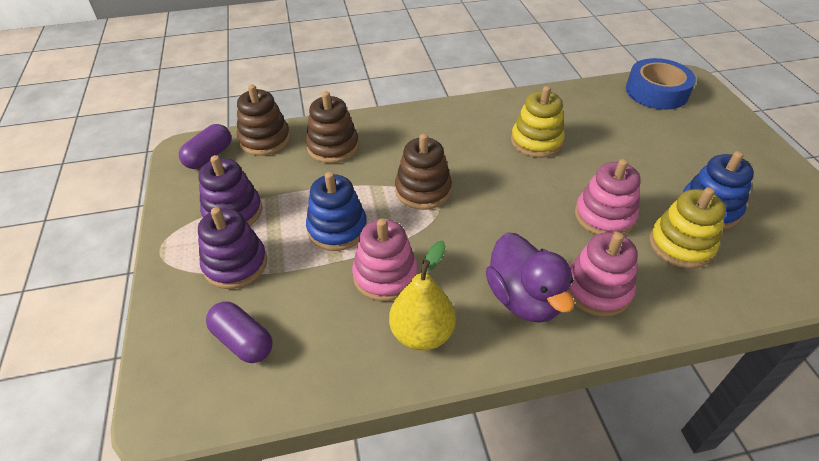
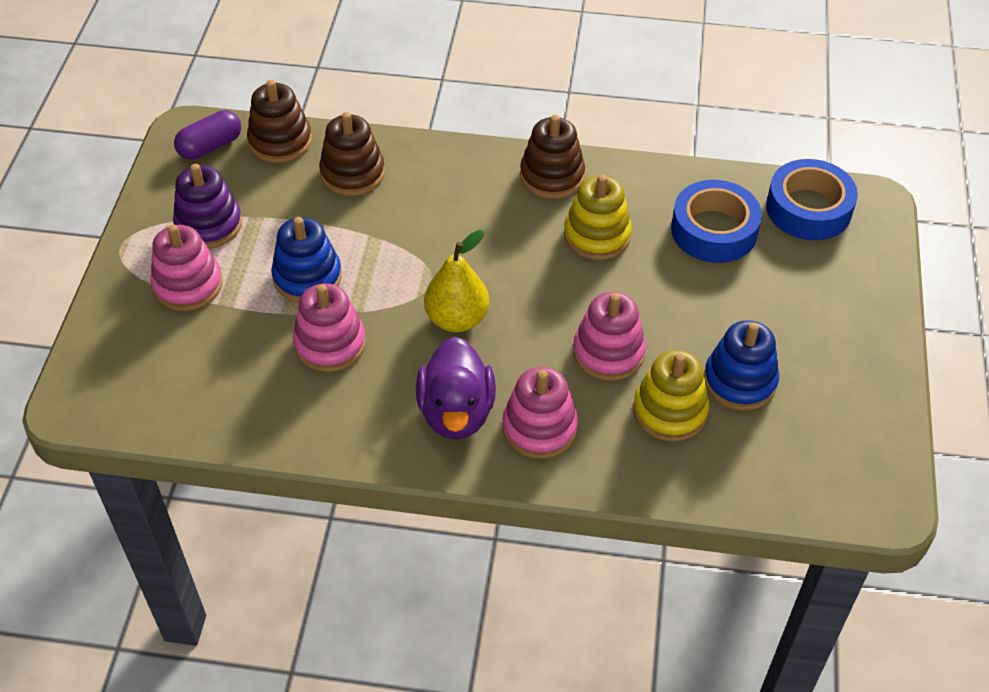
camera: 20 degrees right, 5 degrees up
purple stacking toy [198,207,267,289] -> pink stacking toy [151,225,223,311]
purple capsule [206,301,273,363] -> none
yellow pear [389,240,456,351] -> yellow pear moved to [424,230,489,332]
brown stacking toy [395,134,452,210] -> brown stacking toy moved to [520,115,585,199]
none -> blue tape [671,180,762,263]

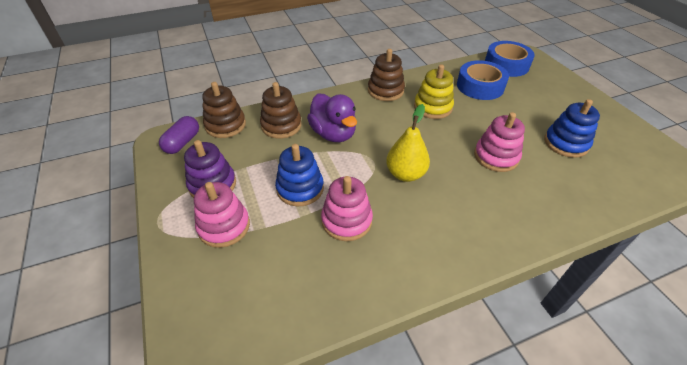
camera: 30 degrees left, 5 degrees down
purple duck [416,337,496,440] -> purple duck moved to [307,93,357,142]
pink stacking toy [502,367,578,459] -> none
yellow stacking toy [633,350,709,442] -> none

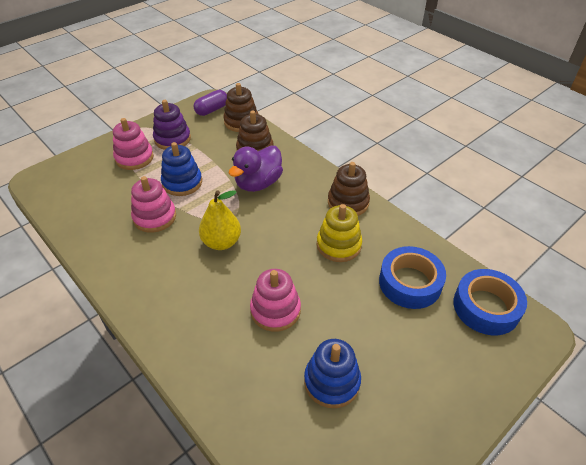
camera: 70 degrees right, 0 degrees up
purple capsule [159,116,199,154] -> purple capsule turned 45 degrees counterclockwise [193,90,227,116]

